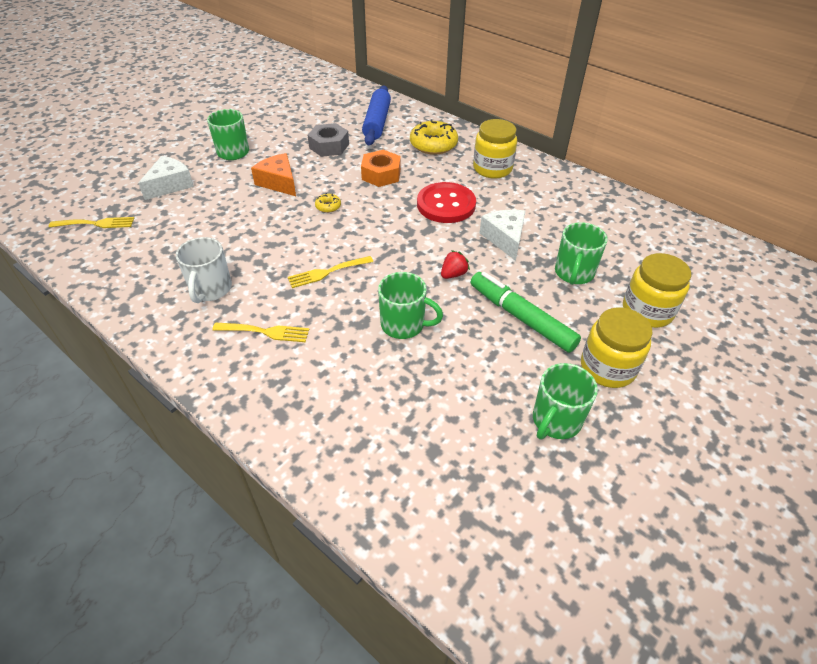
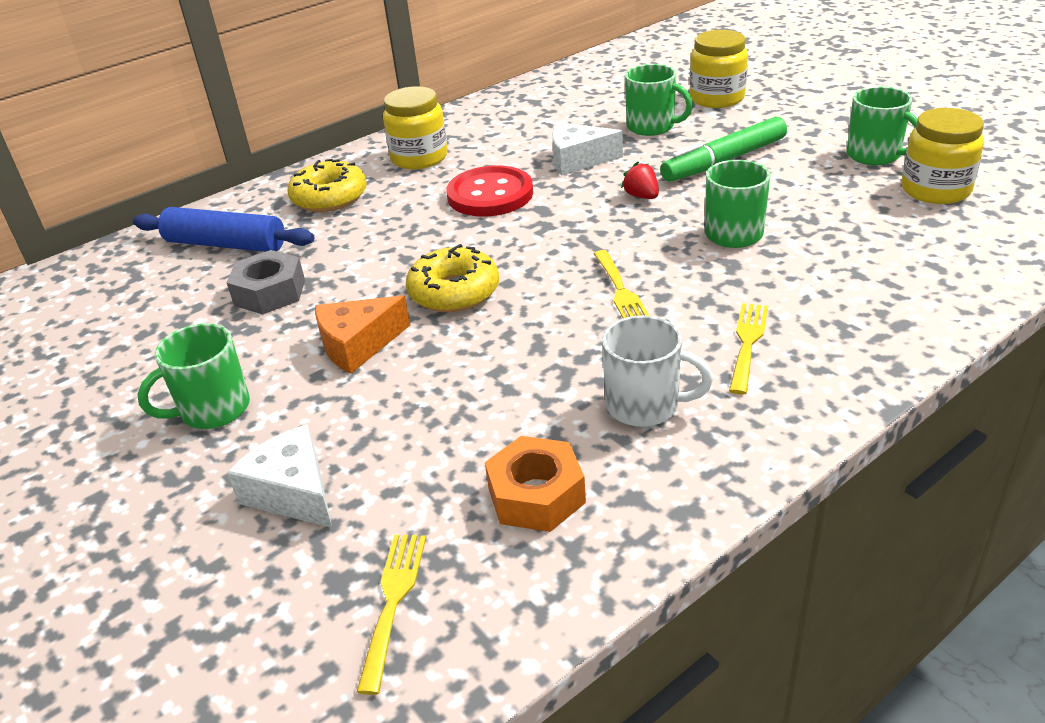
camera: 75 degrees left, 10 degrees down
yellow donut [315,193,341,213] -> yellow donut [406,244,499,312], size x2.11
orange nut [361,150,401,187] -> orange nut moved to [485,436,586,532]
yellow jar [581,307,653,388] -> yellow jar moved to [901,108,984,204]

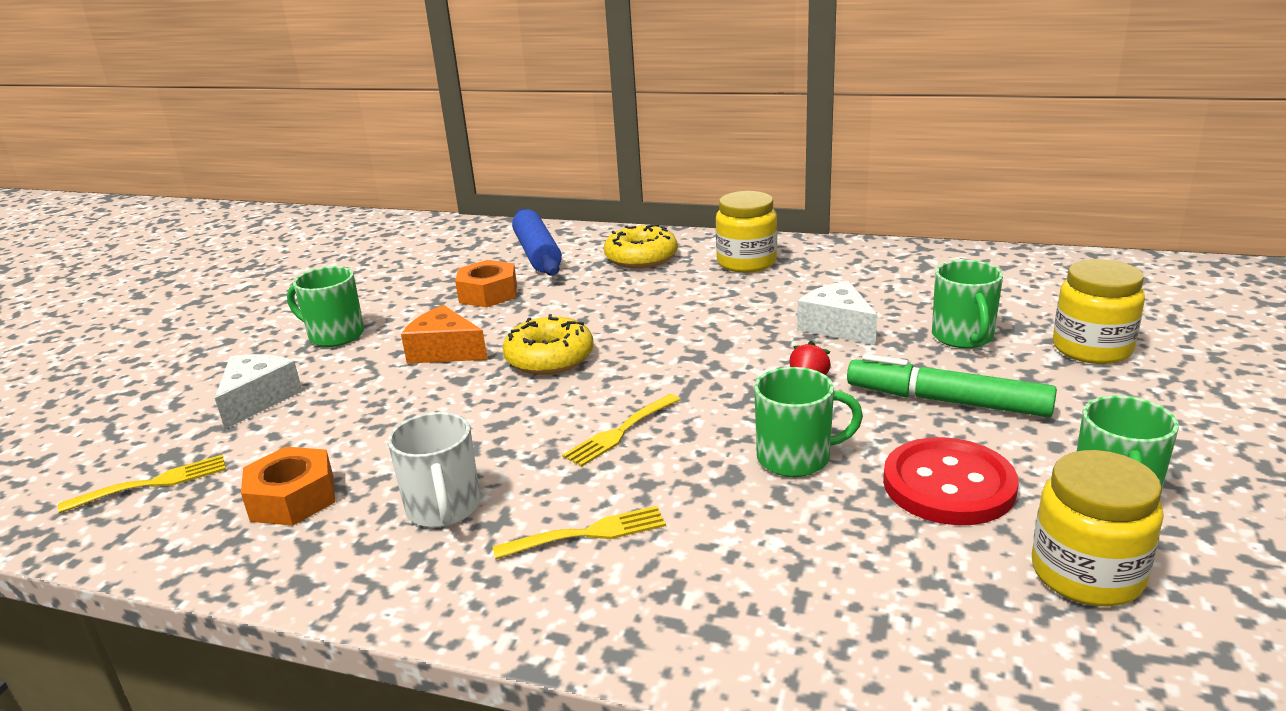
camera: 55 degrees right, 10 degrees down
grey nut [227,250,305,314] -> orange nut [455,260,517,307]
red button [446,165,533,217] -> red button moved to [883,437,1019,525]

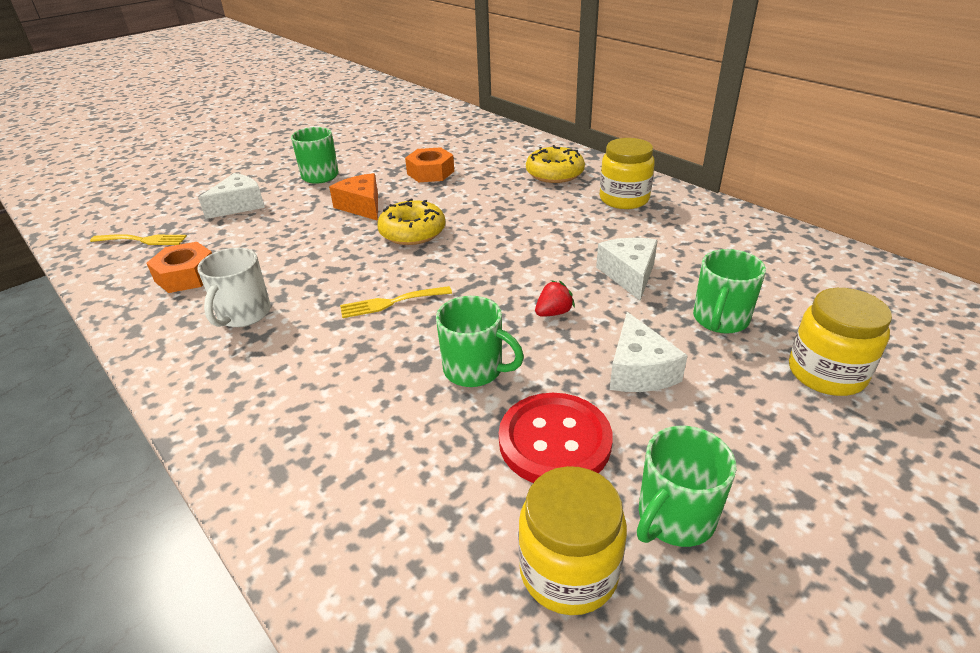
camera: 30 degrees right, 10 degrees up
yellow fork [493,506,666,559] -> none
blue rolling pin [512,209,562,276] -> none
green marker [847,354,1057,417] -> white cheese [610,312,688,392]

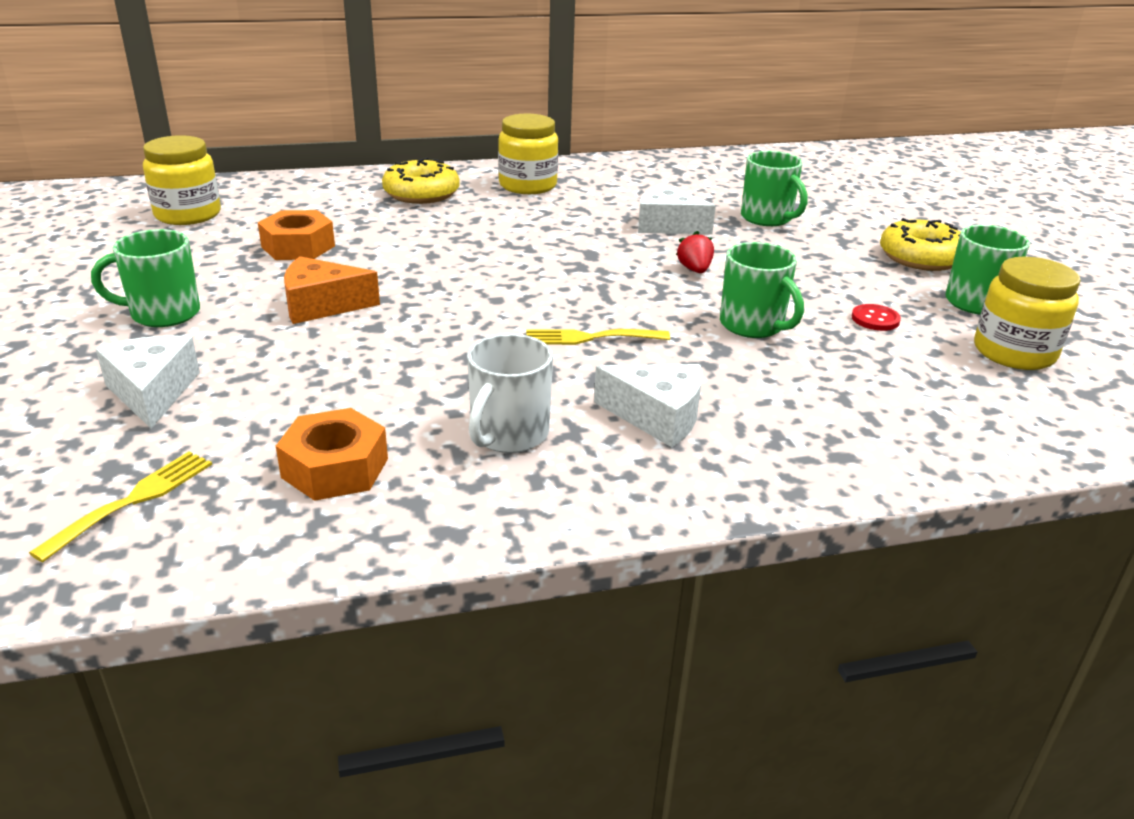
camera: 65 degrees left, 5 degrees down
white mug [198,248,271,327] -> white mug turned 75 degrees clockwise [467,334,553,453]
yellow fork [340,286,452,318] -> yellow fork turned 75 degrees clockwise [526,329,670,345]
yellow donut [377,198,446,245] -> yellow donut moved to [880,218,960,271]
green mug [436,296,524,387] -> green mug turned 90 degrees clockwise [720,242,804,338]
red button [499,393,613,483] -> red button [852,304,901,331], size x0.45
white cheese [610,312,688,392] -> white cheese moved to [594,364,702,447]
yellow jar [789,288,892,396] -> yellow jar moved to [143,135,221,225]

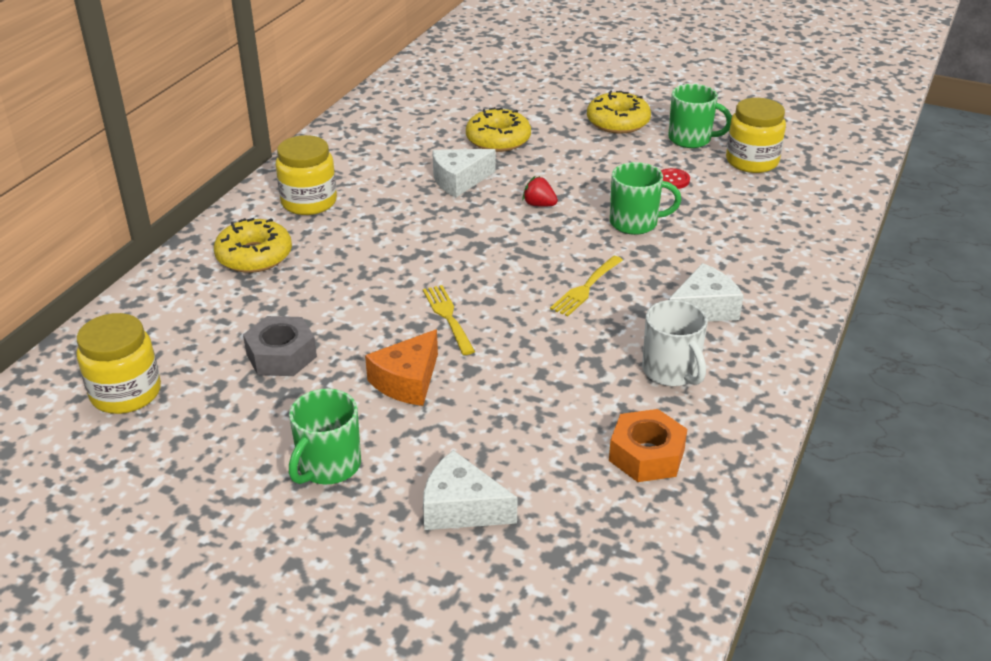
camera: 50 degrees left, 5 degrees up
yellow fork [29,452,212,562] -> yellow fork moved to [423,285,475,355]
orange nut [258,210,335,260] -> grey nut [243,316,317,376]
green mug [741,151,808,226] -> yellow donut [466,107,531,152]

